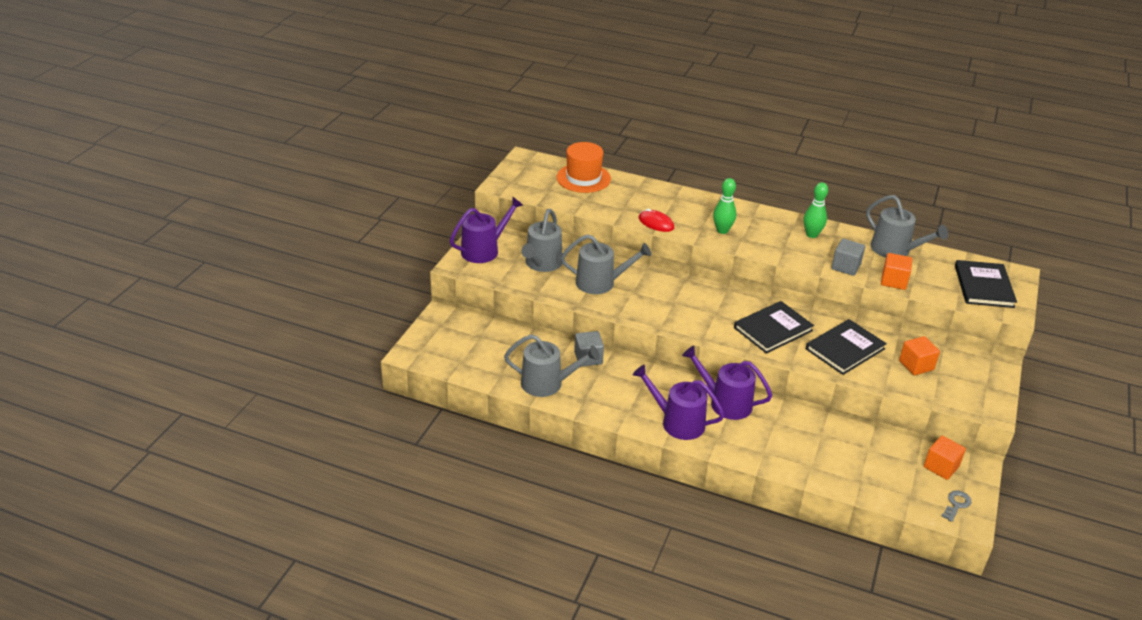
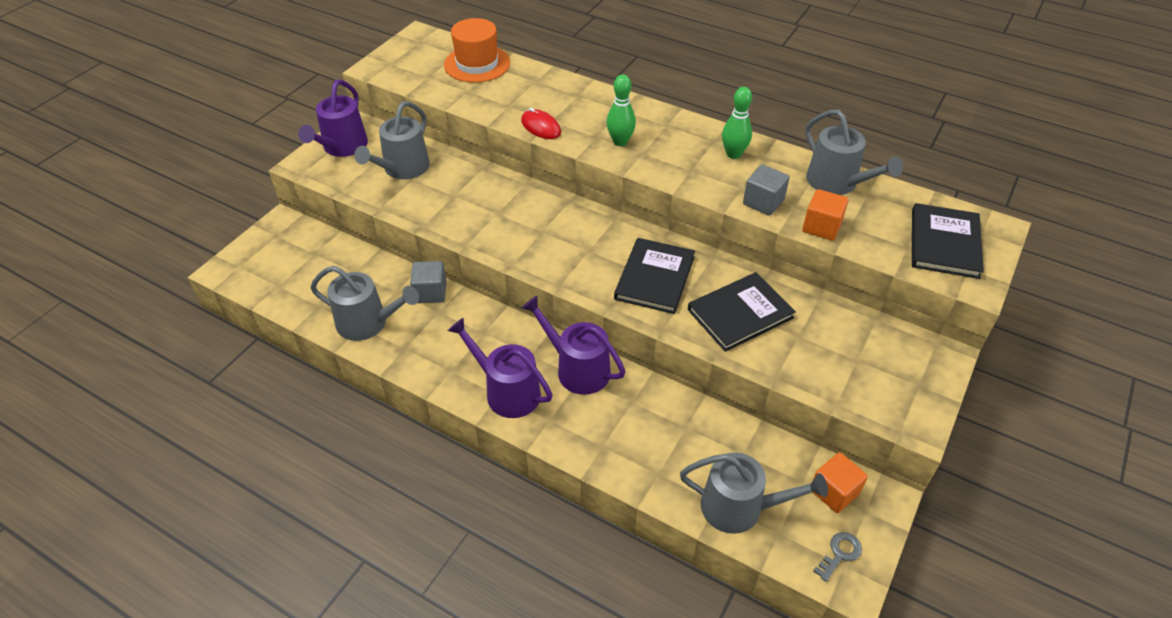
camera: 10 degrees right, 10 degrees up
purple watering can [450,197,523,263] -> purple watering can turned 135 degrees clockwise [298,80,368,157]
grey watering can [561,234,651,294] -> grey watering can moved to [680,452,828,534]
black book [734,301,814,354] -> black book turned 45 degrees counterclockwise [614,238,695,314]
orange cube [899,336,940,375] -> none

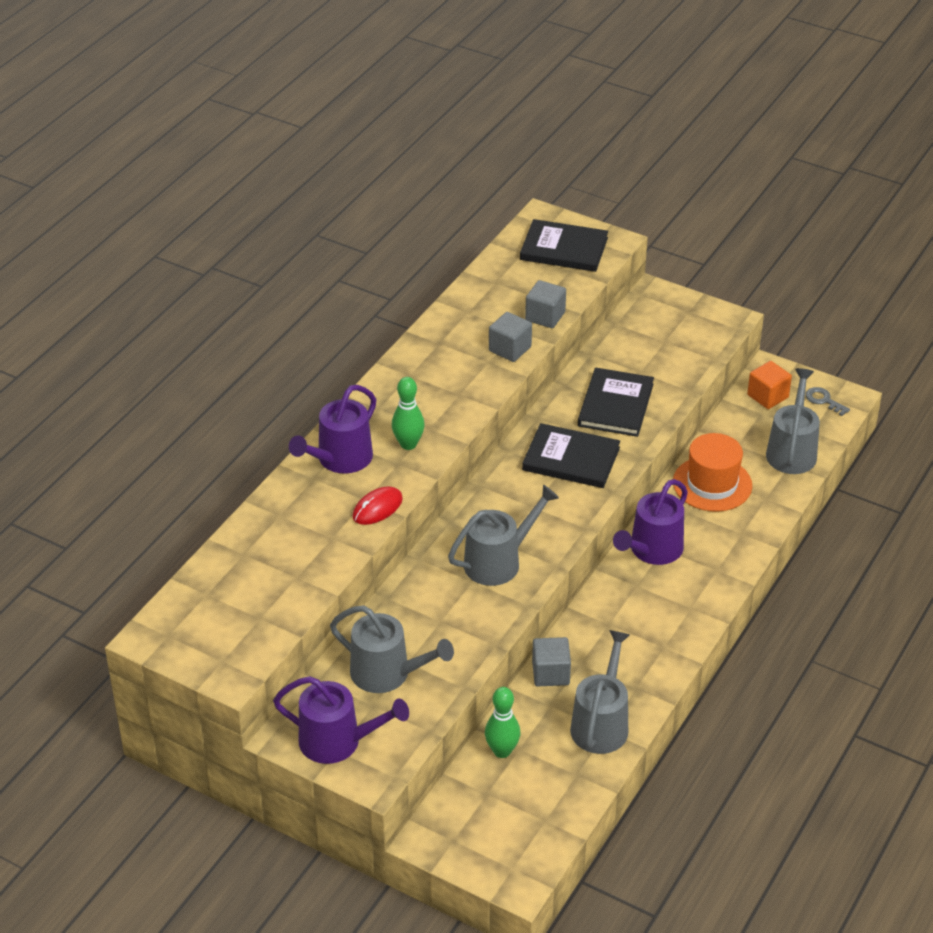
camera: 90 degrees left, 5 degrees down
orange hat [444,18,510,83] -> orange hat moved to [673,433,752,512]
purple watering can [448,318,553,418] -> purple watering can moved to [289,385,376,474]
black book [688,272,796,352] -> black book turned 45 degrees clockwise [578,368,654,437]
green bowling pin [722,87,752,159] -> green bowling pin moved to [485,687,520,758]
orange cube [802,189,849,241] -> grey cube [525,280,566,328]
grey watering can [805,110,903,195] -> grey watering can moved to [448,485,559,586]

